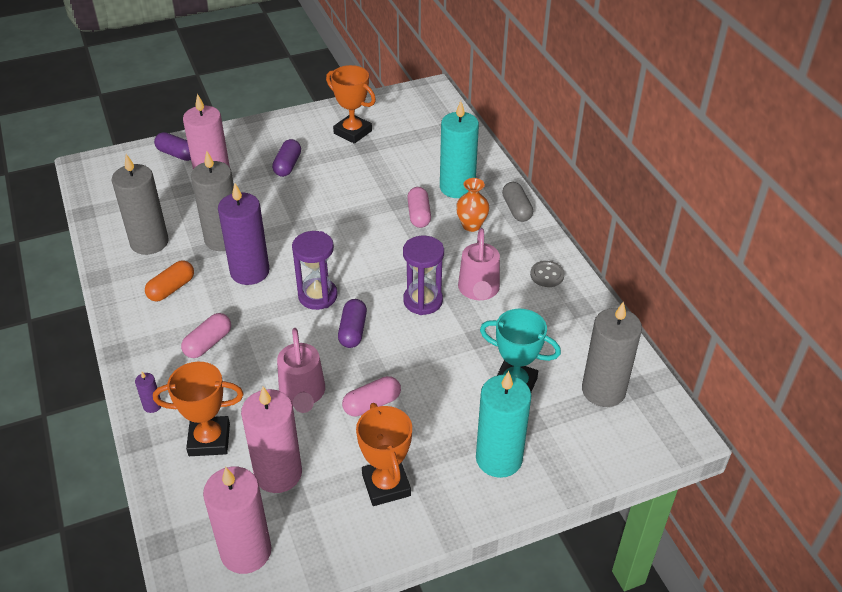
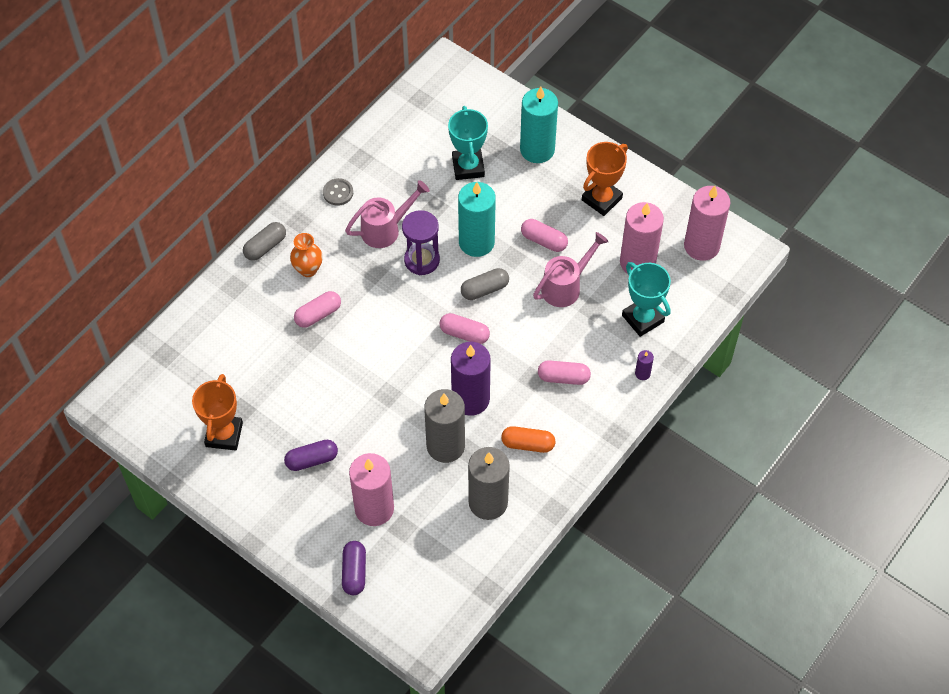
camera: 120 degrees left, 15 degrees up
orange trophy [153,362,244,456] -> turquoise trophy [622,262,671,337]
purple hourglass [292,231,338,310] -> pink capsule [440,313,490,344]
purple capsule [338,299,367,348] -> grey capsule [461,268,509,300]
turquoise candle [440,101,479,198] -> turquoise candle moved to [458,182,496,257]
grey candle [582,301,642,407] -> none

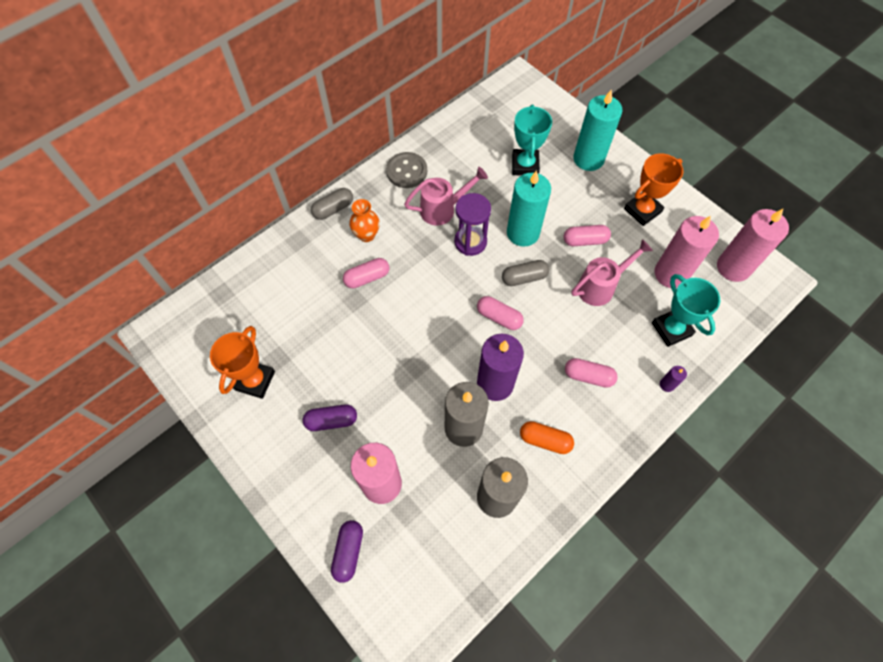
camera: 10 degrees right, 5 degrees up
grey button [323,178,353,206] -> grey button [386,152,427,188], size x1.51
pink capsule [521,219,568,252] -> pink capsule turned 45 degrees counterclockwise [563,225,611,246]

